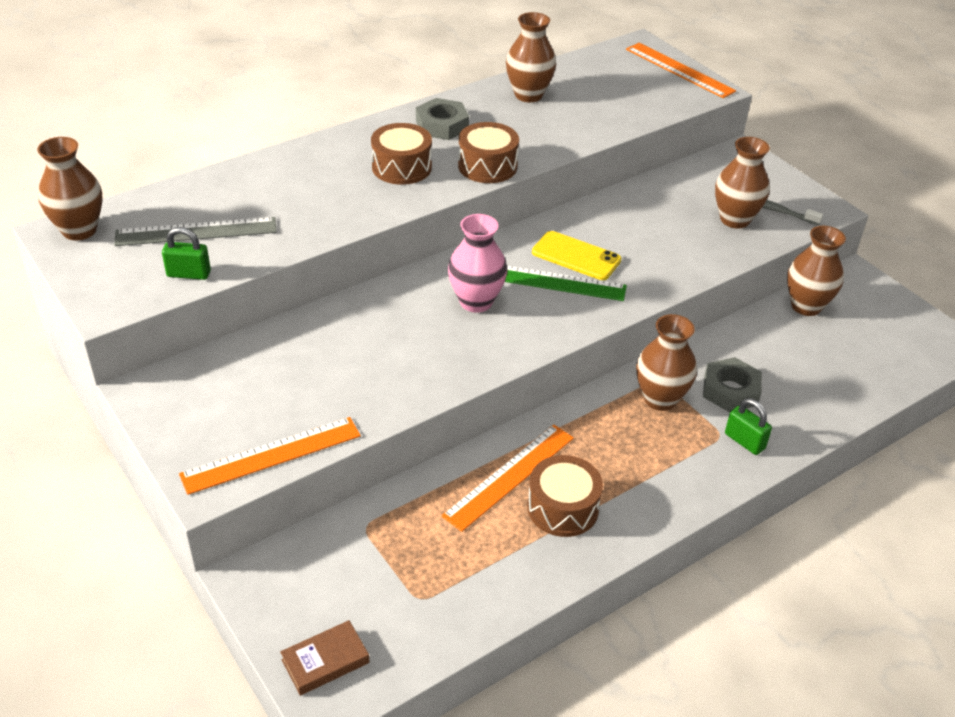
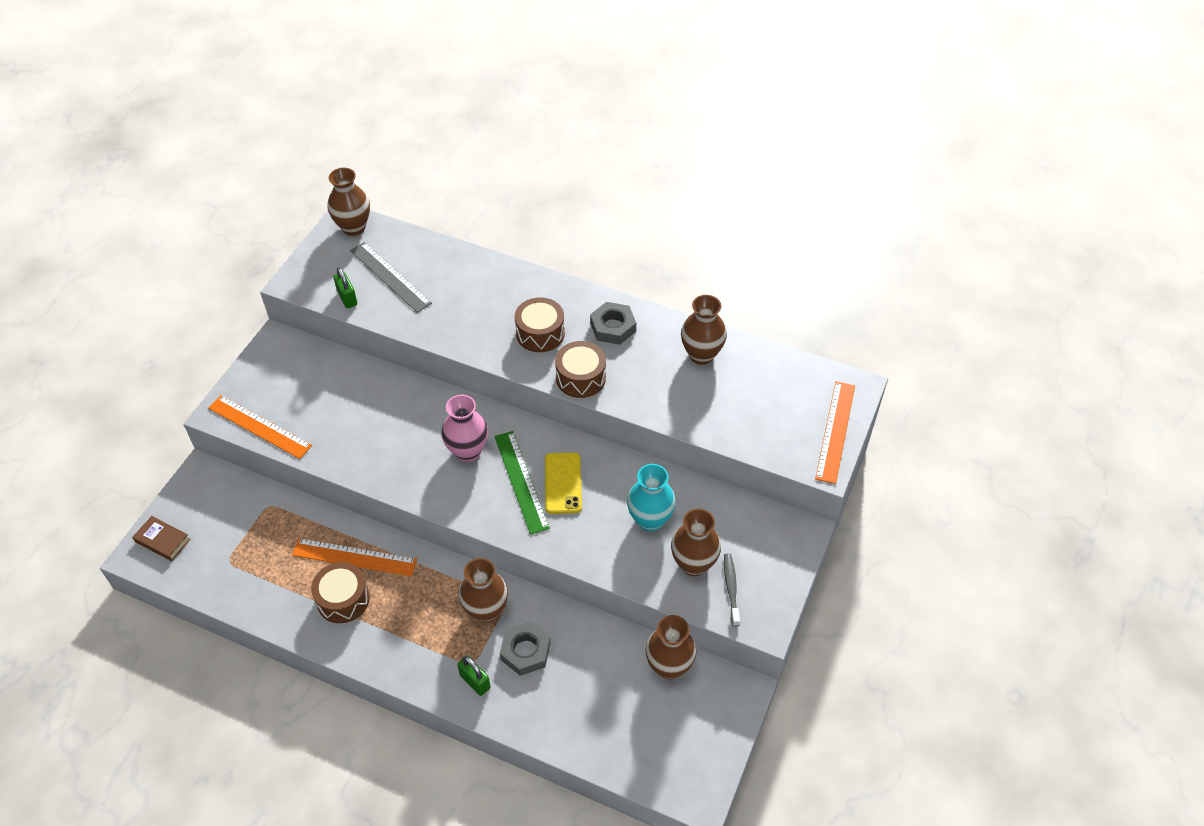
camera: 60 degrees right, 10 degrees up
green padlock [725,398,772,455] -> green padlock turned 60 degrees counterclockwise [457,656,490,696]
none -> turquoise vase [627,464,676,531]

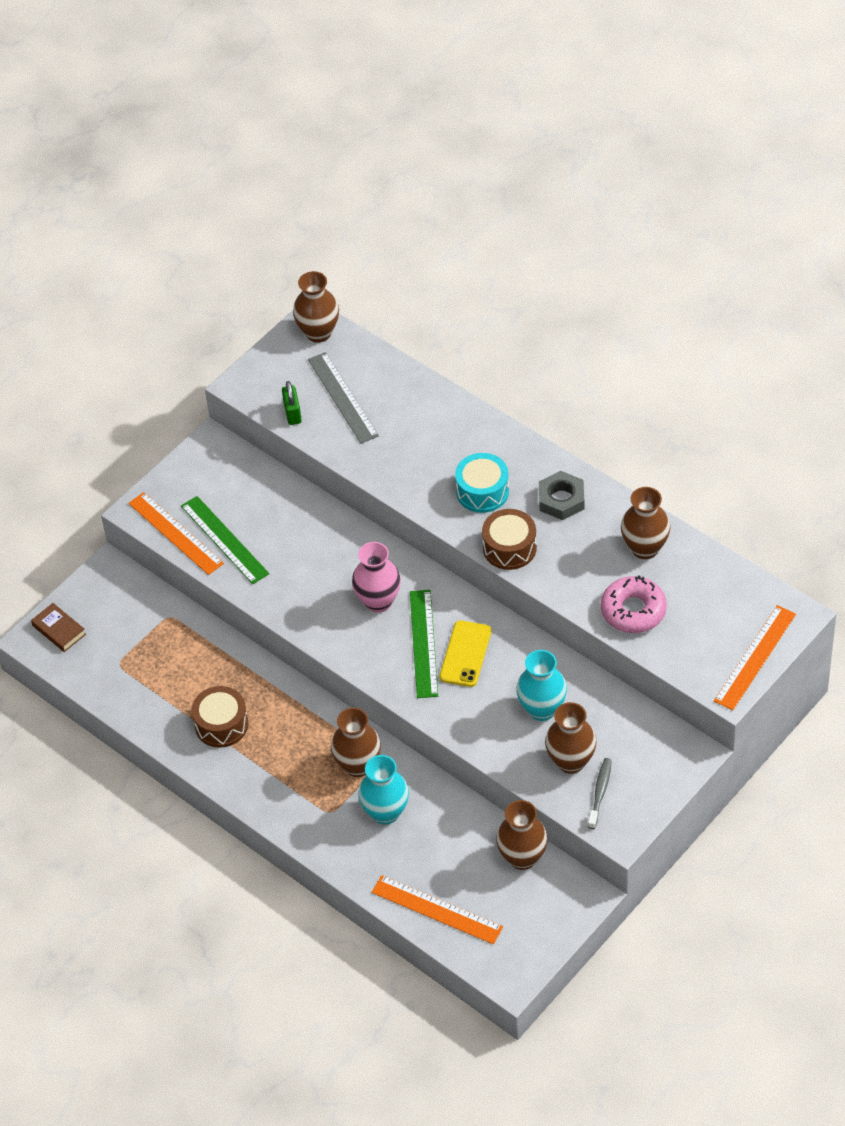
camera: 20 degrees right, 0 degrees up
orange ruler [292,538,417,576] -> orange ruler moved to [372,875,503,944]
green padlock [457,656,490,696] -> none
grey nut [500,621,551,676] -> turquoise vase [358,755,409,825]
brown drum [515,297,565,352] -> turquoise drum [455,453,509,513]
none -> green ruler [181,496,269,584]
none -> pink donut [601,575,667,633]

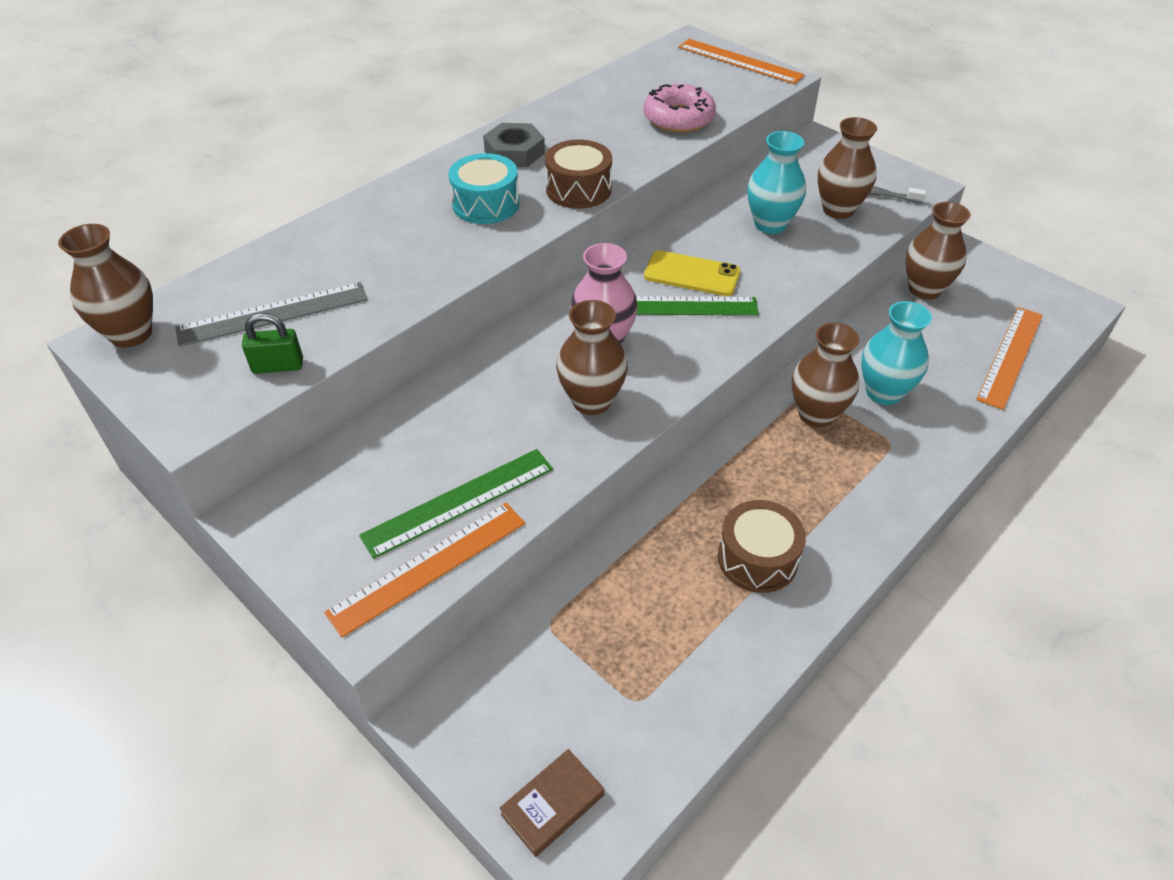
camera: 90 degrees left, 5 degrees down
brown vase [621,487,671,559] -> brown vase moved to [556,300,628,415]

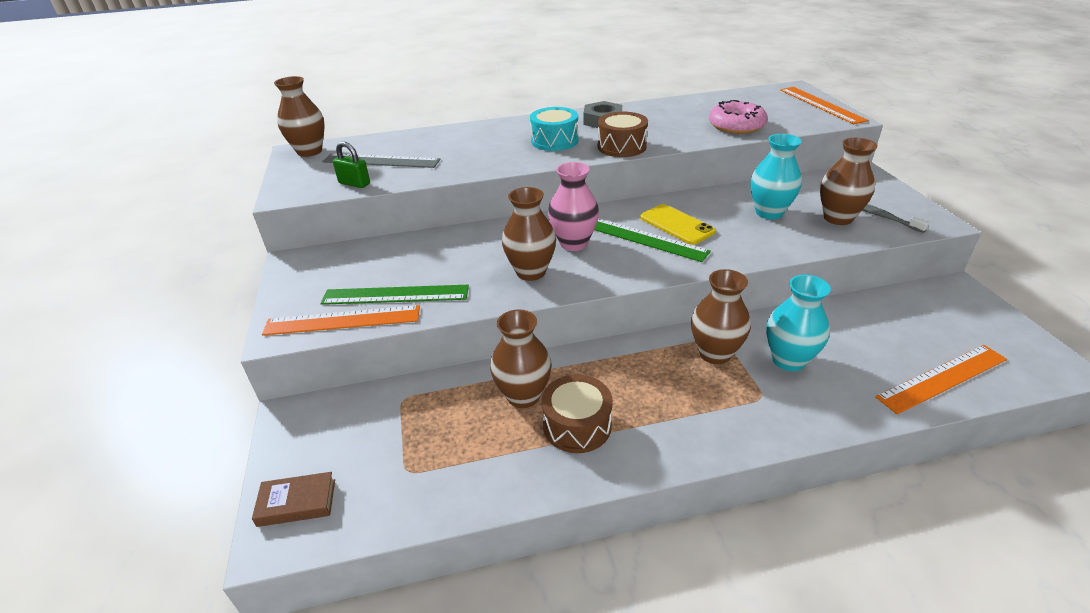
camera: 35 degrees right, 10 degrees down
brown vase [906,202,971,300] -> brown vase moved to [490,309,552,408]

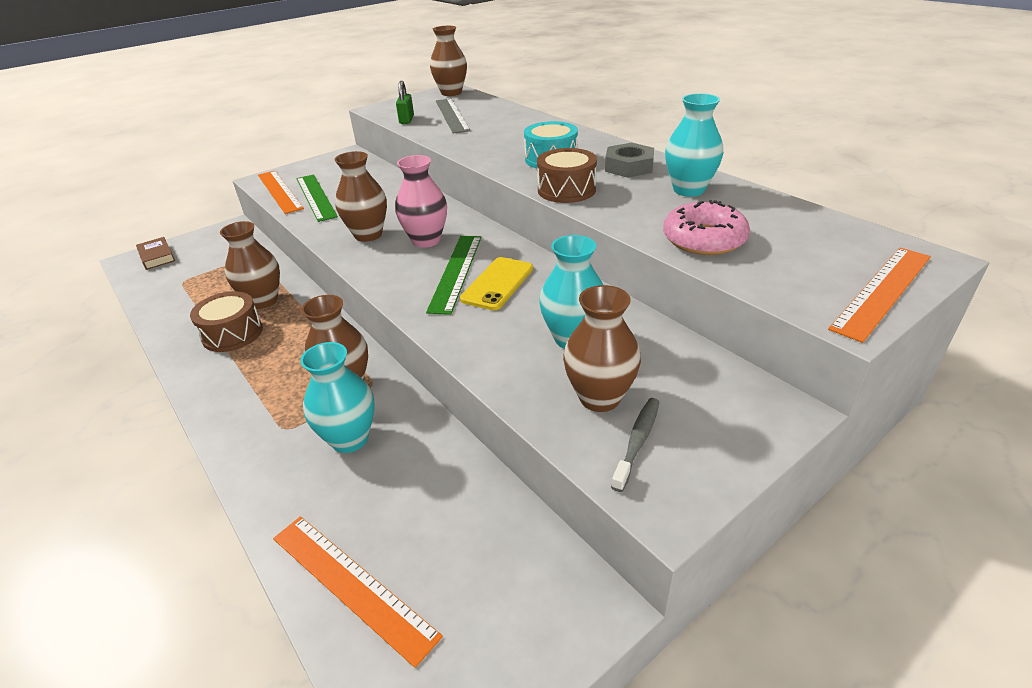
camera: 65 degrees right, 0 degrees up
none -> turquoise vase [665,93,723,197]

